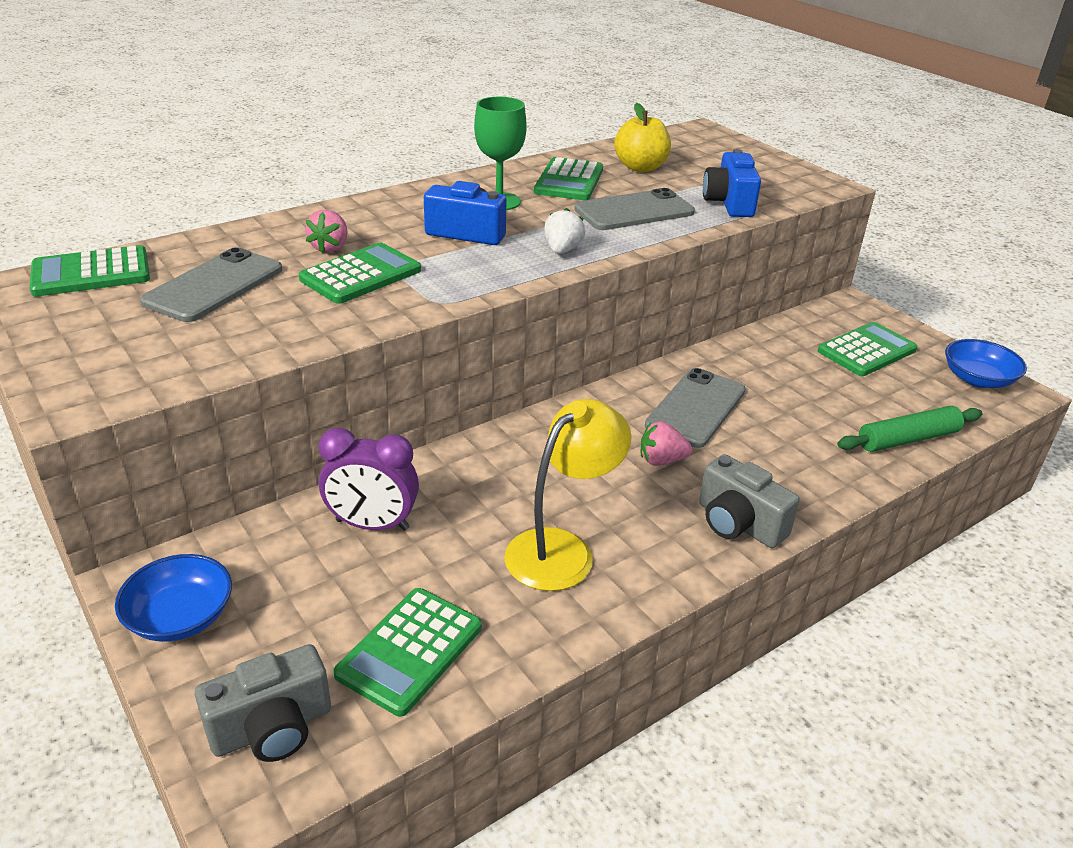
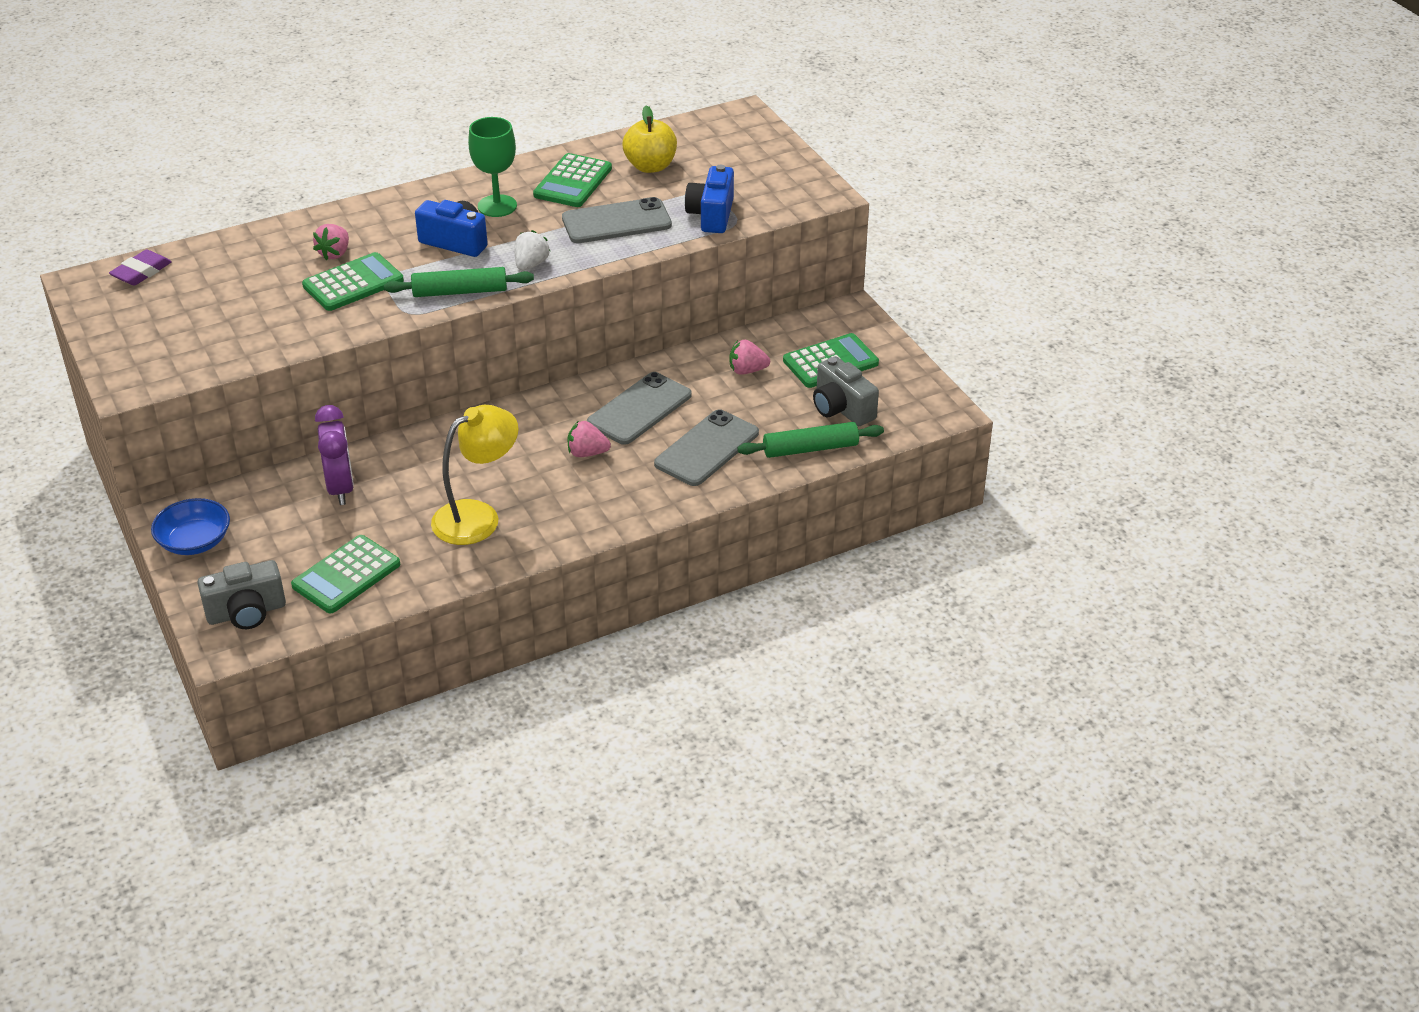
camera: 10 degrees right, 5 degrees up
green calculator [30,245,150,296] -> purple eraser [109,250,172,286]
grey phone [140,247,282,322] -> grey phone moved to [654,409,759,486]
purple clock [319,427,419,531] -> purple clock turned 120 degrees counterclockwise [315,405,354,505]
grey camera [699,454,800,548] -> grey camera moved to [813,356,879,426]
blue bowl [945,339,1027,388] -> none
none -> green rolling pin [384,267,534,297]
none -> pink strawberry [729,340,770,375]

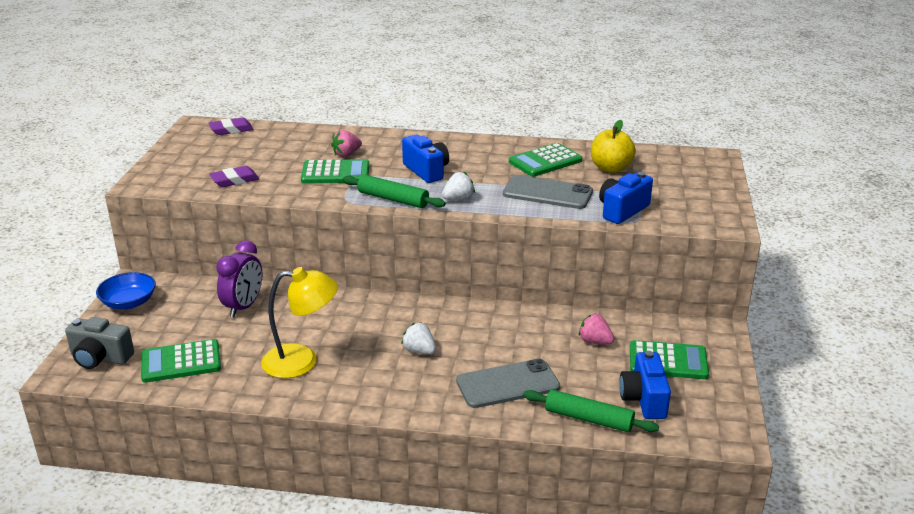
camera: 35 degrees right, 10 degrees down
green goblet [468,117,517,217] -> none
pink strawberry [568,421,611,457] -> white strawberry [401,322,436,354]
grey phone [587,372,692,445] -> none
grey camera [813,356,879,426] -> blue camera [619,351,671,419]
none -> purple eraser [209,166,260,187]

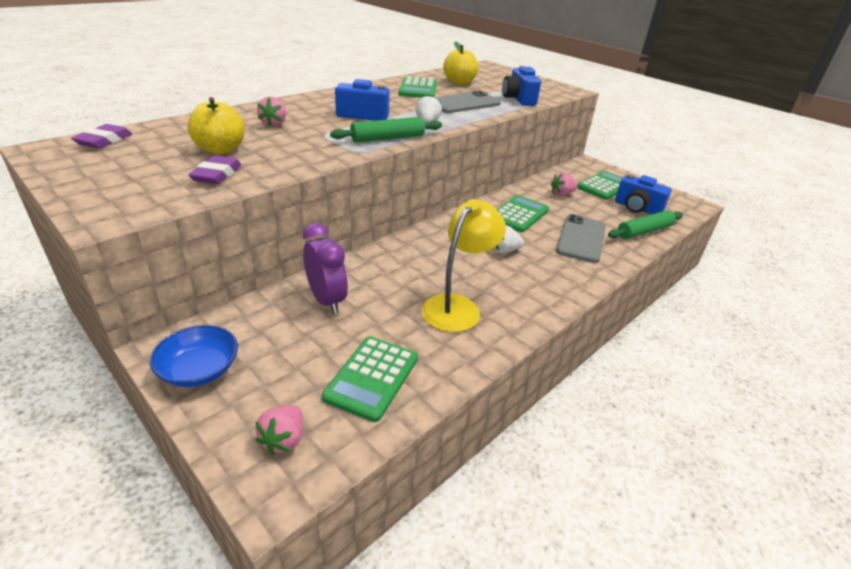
camera: 55 degrees left, 5 degrees up
grey camera [65,317,134,369] -> pink strawberry [255,405,303,455]
green calculator [301,159,369,184] -> green calculator moved to [497,195,549,232]
none -> yellow apple [187,97,245,154]

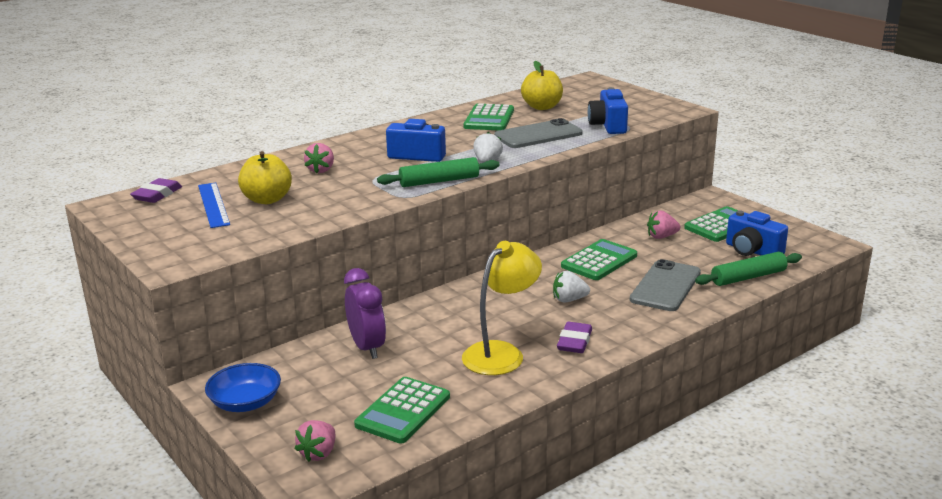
camera: 10 degrees right, 10 degrees down
purple eraser [188,156,241,184] -> purple eraser moved to [557,322,592,353]
none -> blue ruler [198,182,230,228]

